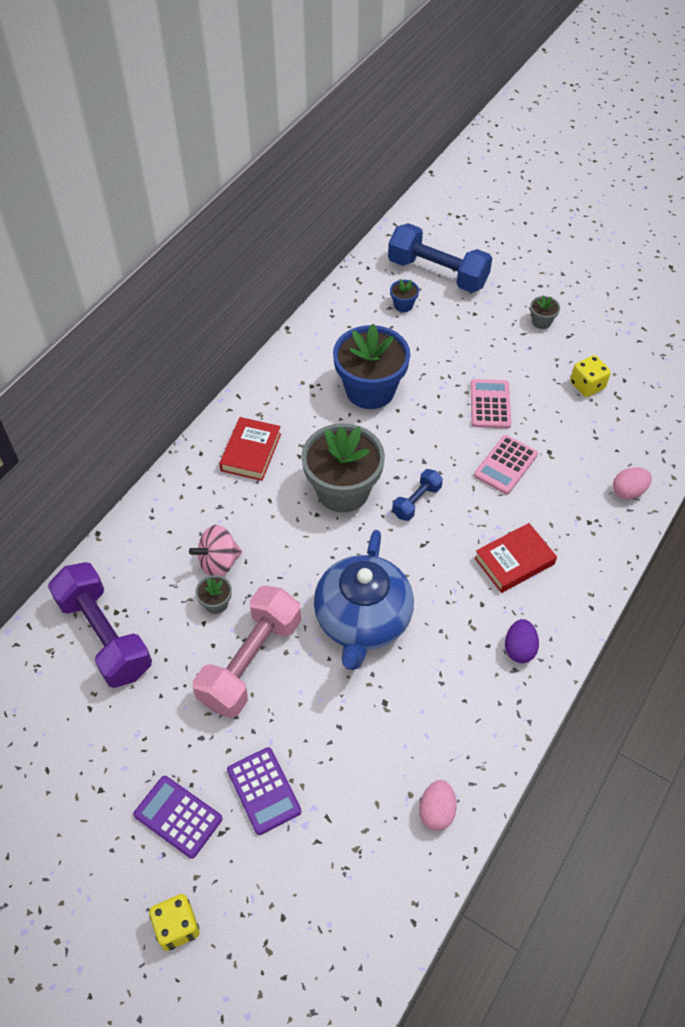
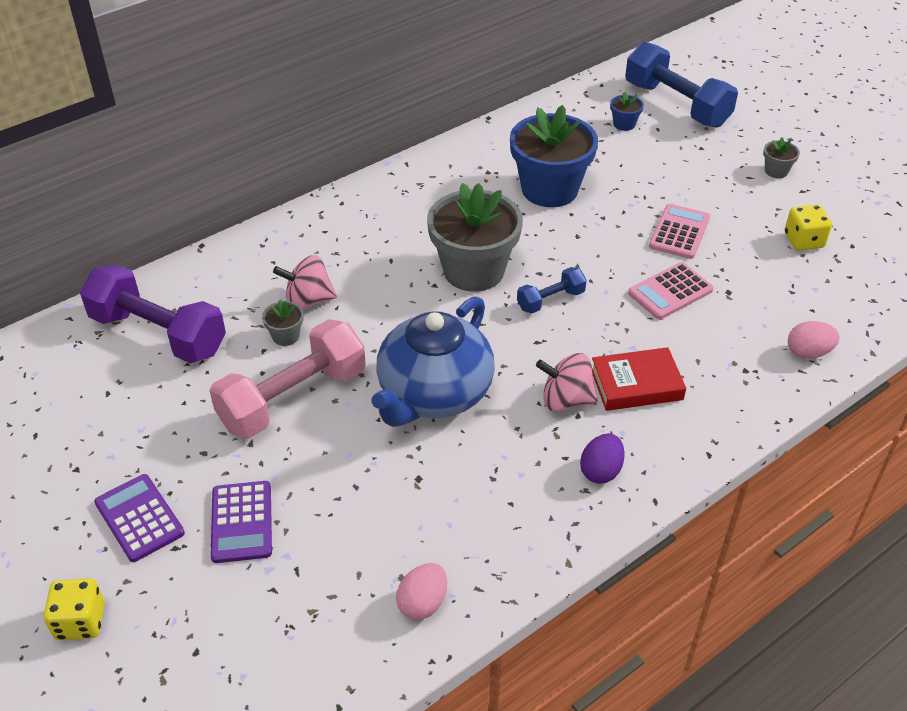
camera: 20 degrees right, 10 degrees down
purple dumbbell [48,562,152,688] -> purple dumbbell turned 45 degrees counterclockwise [80,264,226,363]
red book [219,417,281,481] -> none
none -> pink spinning top [536,353,598,411]

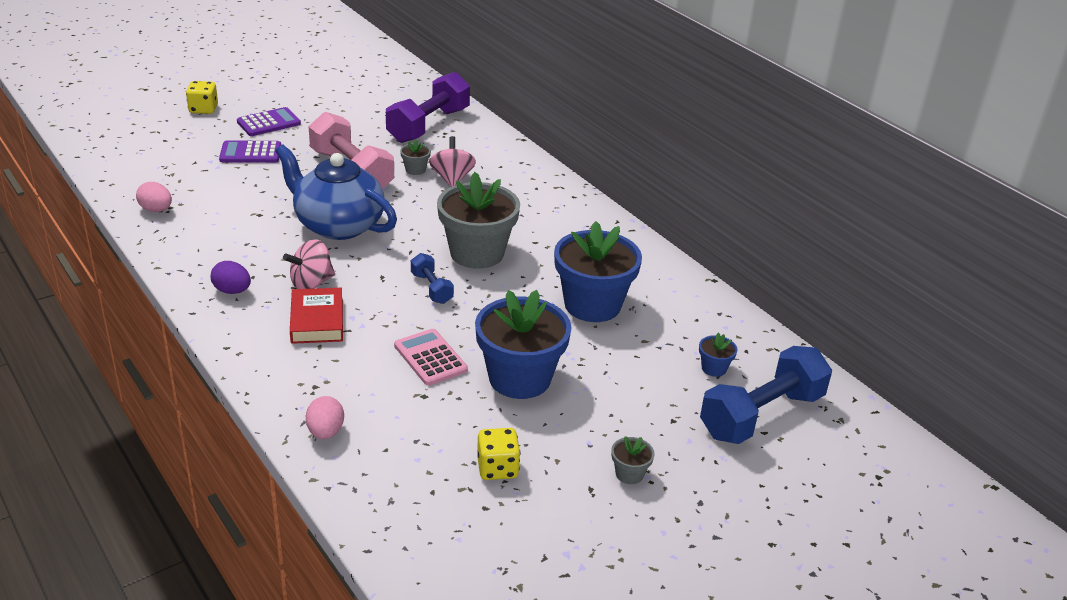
camera: 90 degrees right, 10 degrees down
pink spinning top [536,353,598,411] -> pink spinning top turned 135 degrees counterclockwise [283,239,335,289]
pink calculator [649,204,710,259] -> blue flower pot [475,290,572,399]

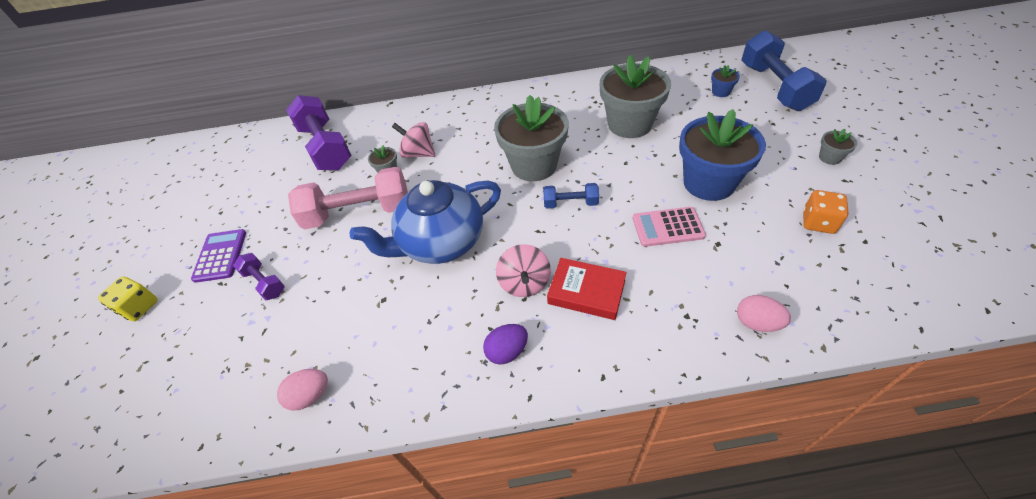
camera: 55 degrees left, 15 degrees up
purple calculator [219,140,281,163] -> purple dumbbell [233,253,285,300]
yellow dice [477,428,520,480] -> orange dice [803,190,849,234]
blue flower pot [554,221,642,322] -> grey flower pot [600,55,671,138]

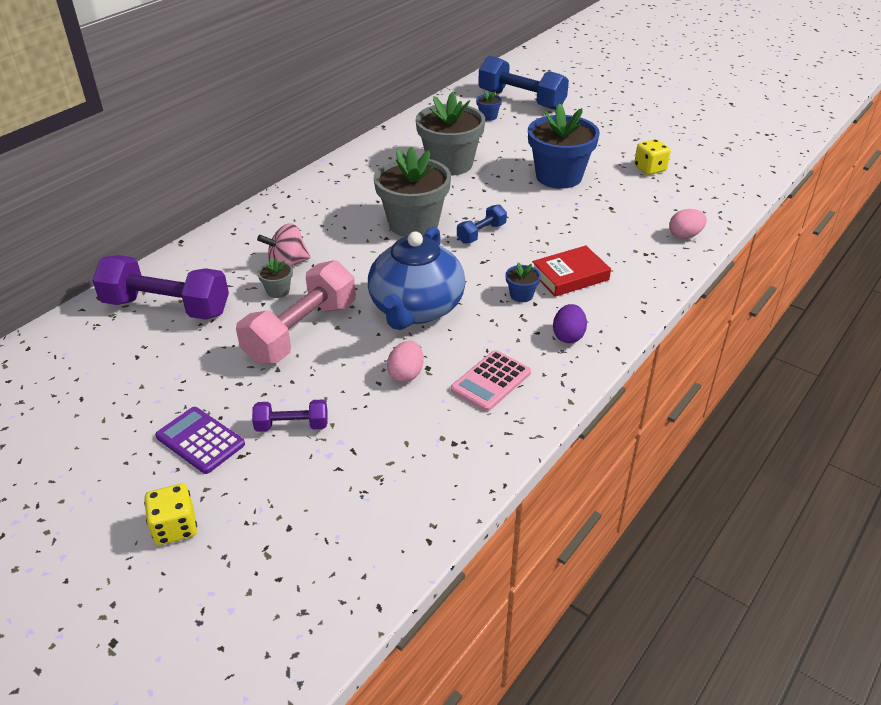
camera: 50 degrees left, 10 degrees down
pink egg [277,369,328,410] -> pink egg moved to [387,341,424,382]
pink spinning top [496,244,551,297] -> blue flower pot [506,262,541,302]
pink calculator [633,207,706,247] -> pink calculator moved to [451,350,531,412]
orange dice [803,190,849,234] -> yellow dice [634,139,671,175]
grey flower pot [819,129,857,165] -> none

